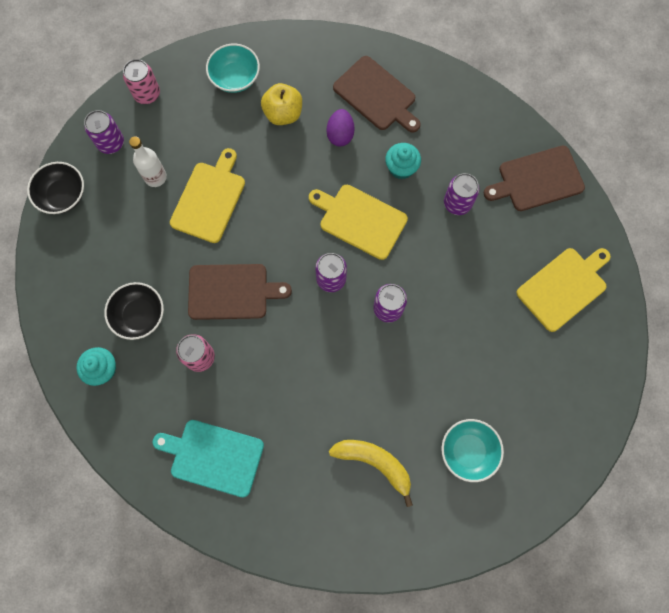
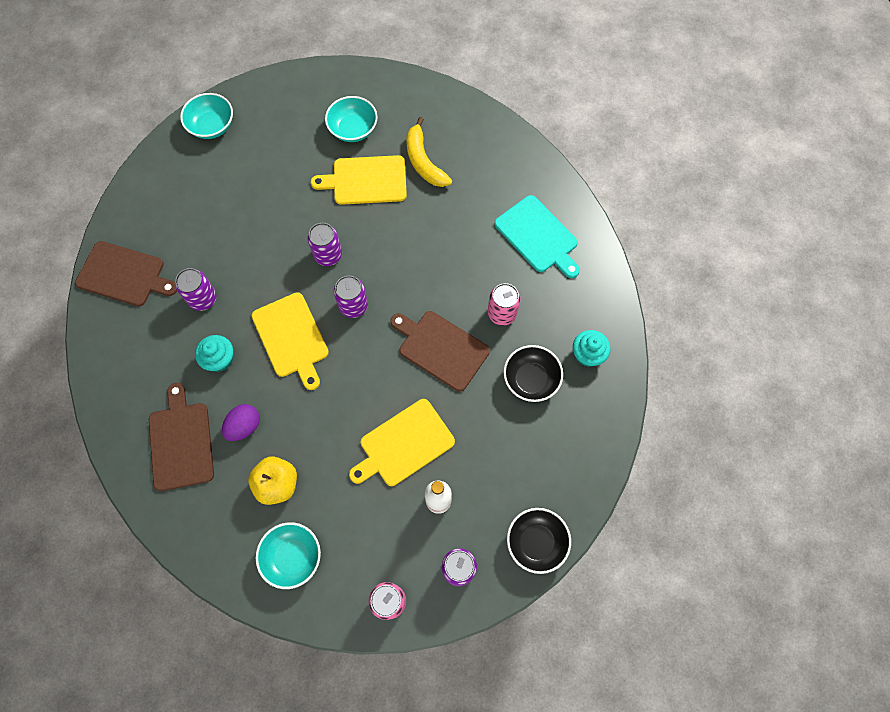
camera: 145 degrees left, 5 degrees down
yellow cutting board [516,248,611,332] -> yellow cutting board moved to [311,155,407,205]
none -> turquoise bowl [180,93,233,139]

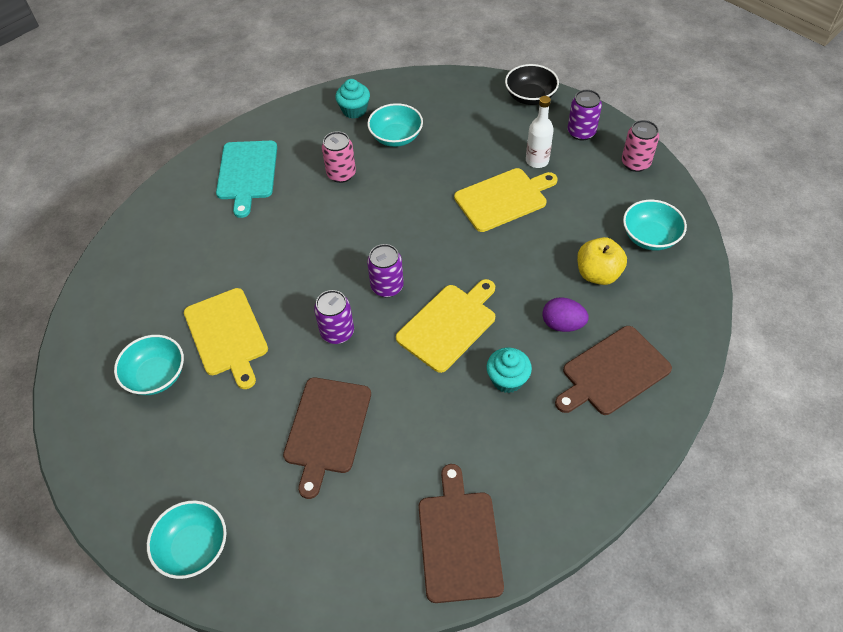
camera: 110 degrees left, 15 degrees down
purple can [175,268,217,311] -> none
yellow cutting board [349,399,455,486] -> yellow cutting board turned 60 degrees counterclockwise [454,168,558,232]
brown cutting board [390,311,490,392] -> brown cutting board moved to [283,378,371,499]
yellow banana [406,117,452,187] -> none
turquoise cutting board [495,195,580,278] -> turquoise cutting board turned 150 degrees clockwise [216,141,277,218]
black bowl [504,345,563,402] -> turquoise bowl [367,103,423,147]

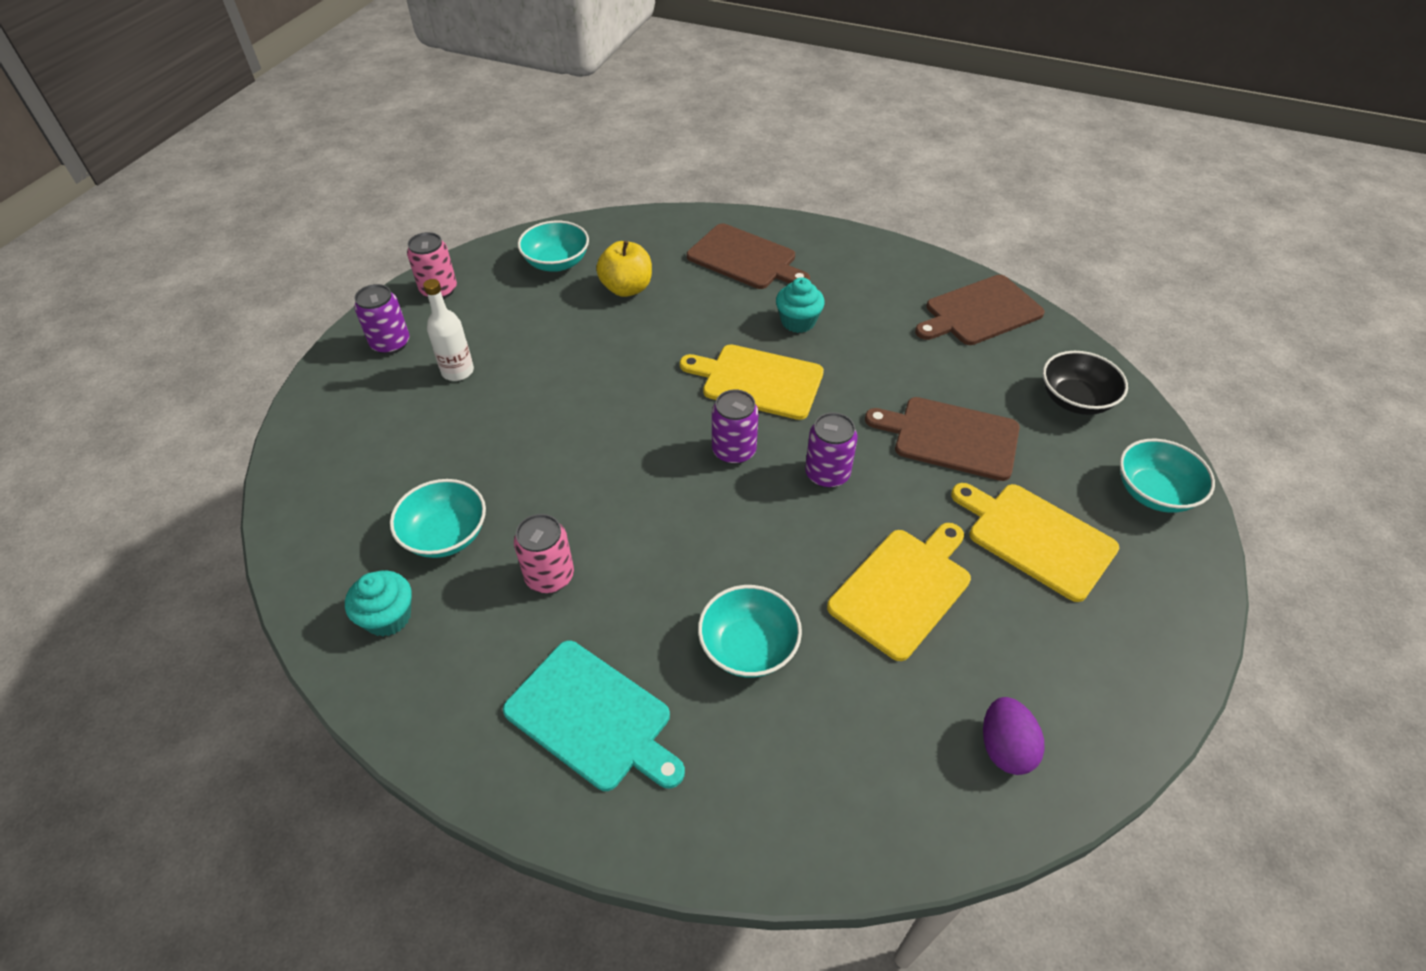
camera: 115 degrees left, 5 degrees down
turquoise bowl [114,335,184,395] -> turquoise bowl moved to [698,585,802,678]
turquoise cutting board [216,141,277,218] -> turquoise cutting board turned 60 degrees clockwise [503,640,685,791]
brown cutting board [283,378,371,499] -> brown cutting board turned 150 degrees counterclockwise [865,397,1020,481]
yellow cutting board [454,168,558,232] -> yellow cutting board moved to [951,483,1119,602]
black bowl [505,64,559,105] -> black bowl moved to [1043,351,1128,415]
purple egg [542,297,589,332] -> purple egg moved to [983,697,1045,775]

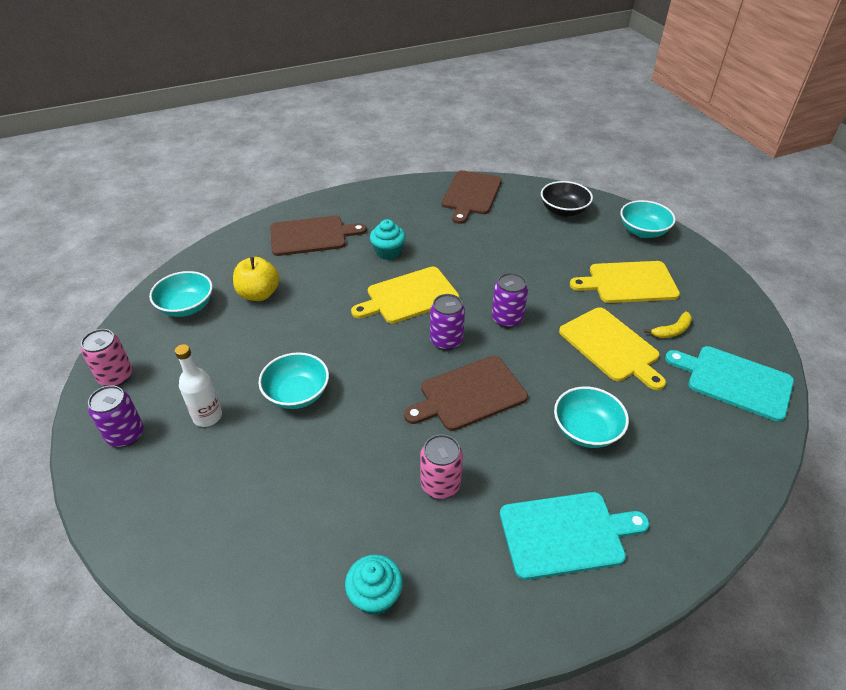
camera: 45 degrees left, 5 degrees down
turquoise bowl [390,479,486,558] -> turquoise bowl moved to [258,352,329,409]
yellow cutting board [827,523,971,661] -> yellow cutting board turned 150 degrees clockwise [559,307,666,390]
brown cutting board [865,397,1020,481] -> brown cutting board moved to [404,356,528,431]
purple egg [983,697,1045,775] -> turquoise cutting board [665,346,794,422]
none -> yellow banana [644,311,692,338]

